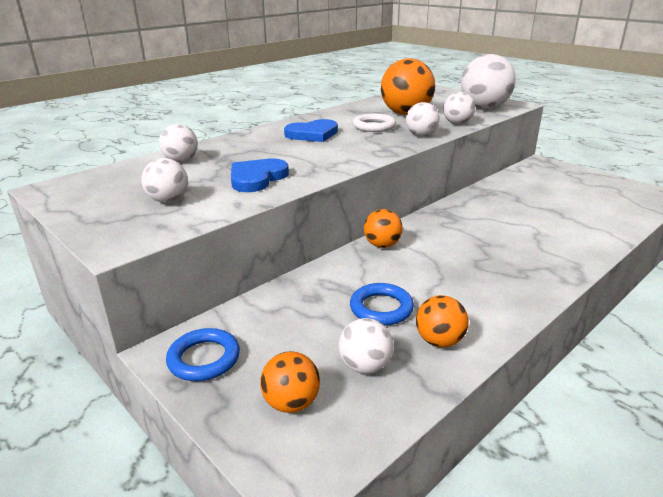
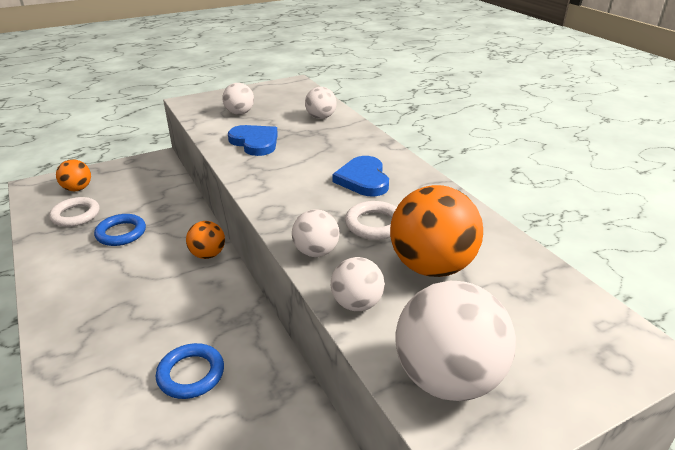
camera: 105 degrees right, 5 degrees up
blue ring [166,328,240,381] -> blue ring moved to [156,343,224,399]
white ball [338,318,393,374] -> white ring [49,197,100,227]
orange ball [416,295,468,347] -> none

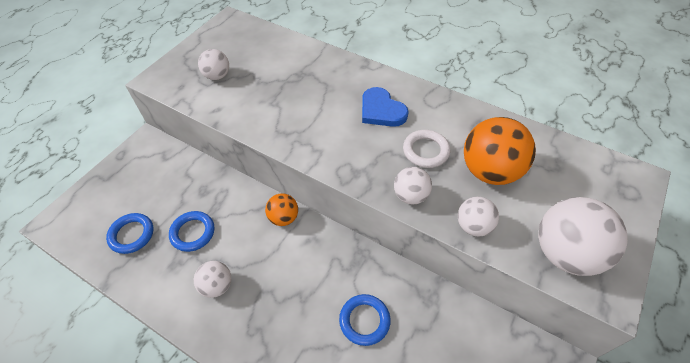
camera: 30 degrees left, 20 degrees up
white ring [49,197,100,227] -> blue ring [106,213,153,254]
orange ball [56,159,91,191] -> none
blue heart [228,125,278,156] -> none
white ball [305,87,337,119] -> white ball moved to [194,261,231,298]

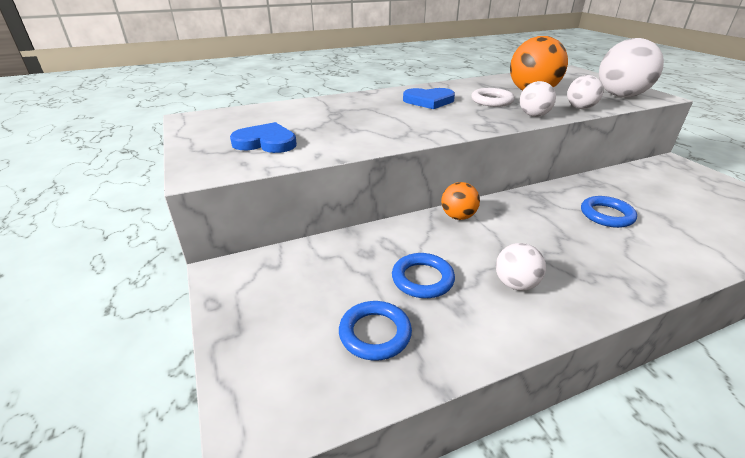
camera: 55 degrees left, 20 degrees down
white ball [198,49,229,80] -> blue heart [230,122,297,153]

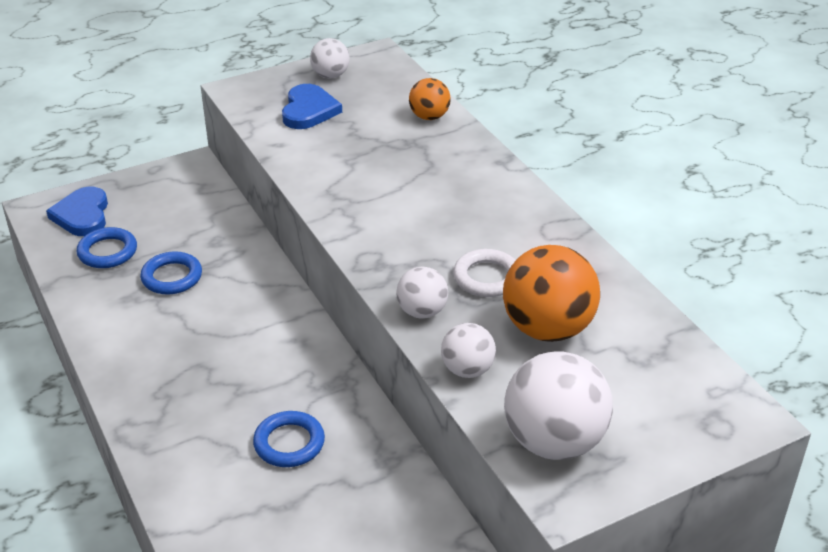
camera: 85 degrees right, 5 degrees up
blue heart [403,88,455,109] -> blue heart moved to [46,187,108,236]
orange ball [441,182,480,220] -> orange ball moved to [409,78,451,120]
white ball [496,243,546,291] -> white ball moved to [310,38,350,78]

